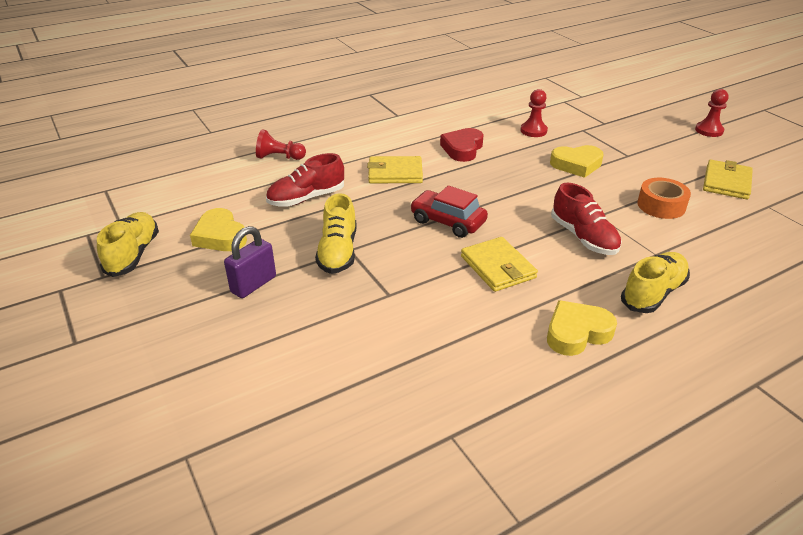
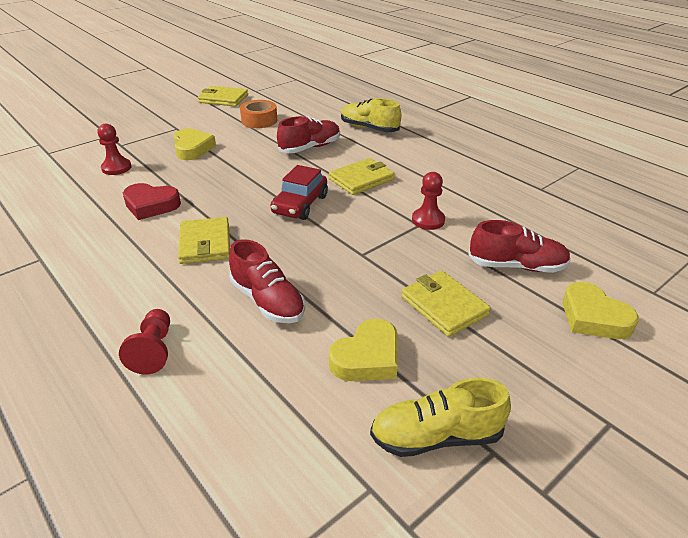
camera: 100 degrees left, 0 degrees up
purple padlock [224,226,276,298] -> yellow wallet [401,270,491,337]
yellow shoe [315,193,356,274] -> none
yellow heart [547,300,617,356] -> yellow heart moved to [563,282,639,339]
red pawn [695,89,728,137] -> red pawn moved to [412,172,445,230]
none -> red shoe [468,220,571,273]

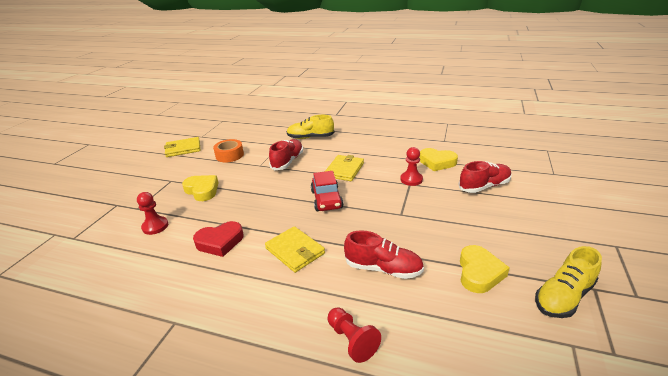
camera: 30 degrees left, 5 degrees down
yellow wallet [401,270,491,337] -> none
yellow heart [563,282,639,339] -> yellow heart moved to [420,148,458,171]

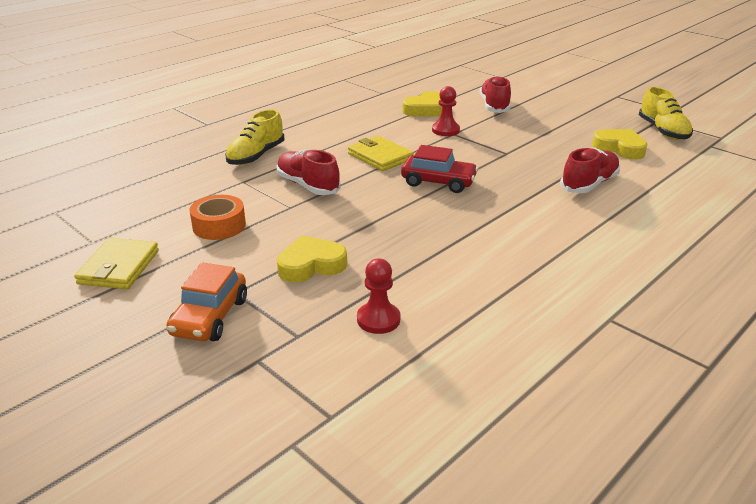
camera: 65 degrees left, 0 degrees up
red heart [193,221,244,257] -> none
yellow wallet [265,226,325,273] -> none
red pawn [328,307,381,363] -> none
none -> orange car [167,262,247,341]

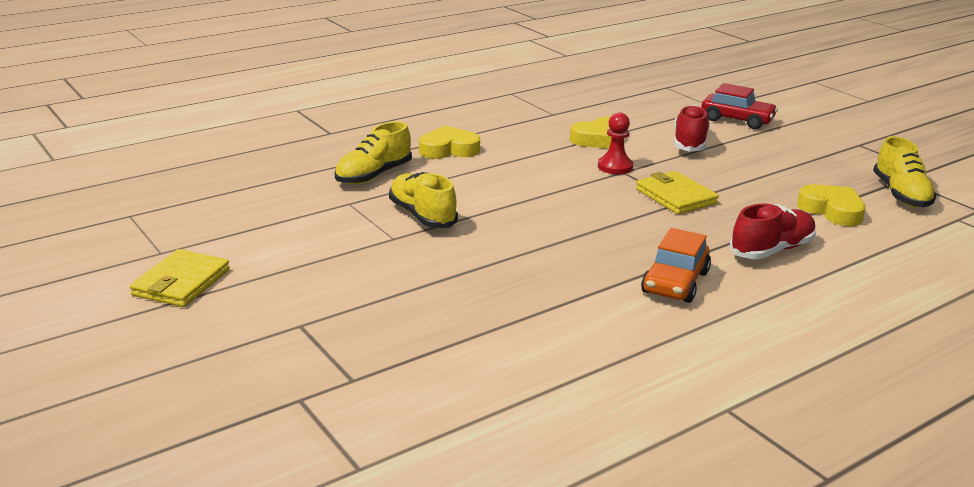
camera: 10 degrees right, 5 degrees down
orange car [167,262,247,341] -> orange car moved to [641,228,711,303]
orange tape [189,195,246,240] -> none
red shoe [277,149,341,195] -> yellow shoe [389,172,458,228]
yellow heart [277,235,347,283] -> yellow heart moved to [419,126,480,159]
yellow wallet [348,136,414,171] -> yellow wallet moved to [636,171,719,214]
red pawn [357,258,400,334] -> none
red car [401,145,478,193] -> red car moved to [701,83,778,129]

